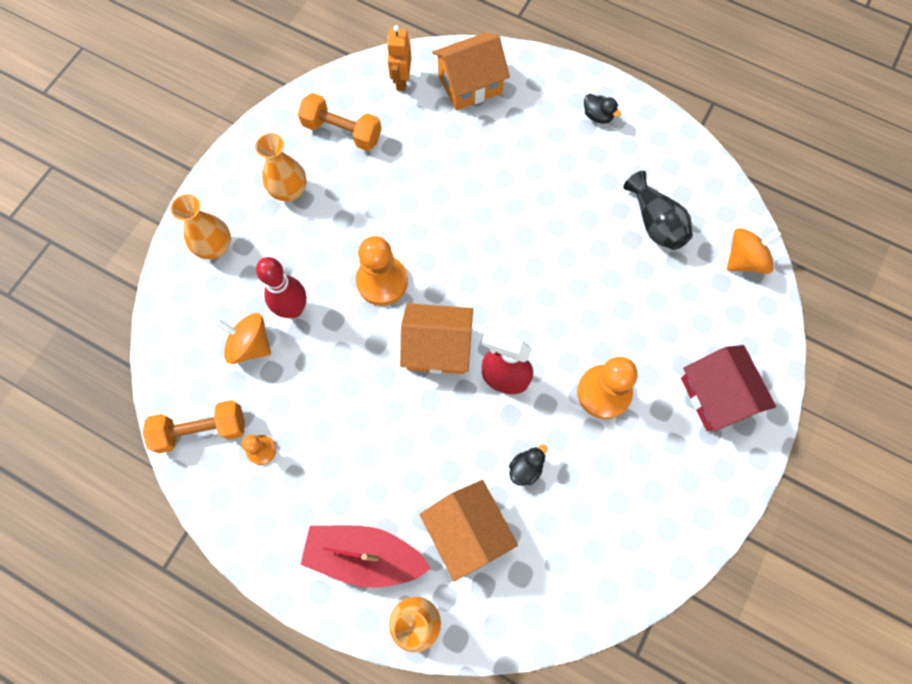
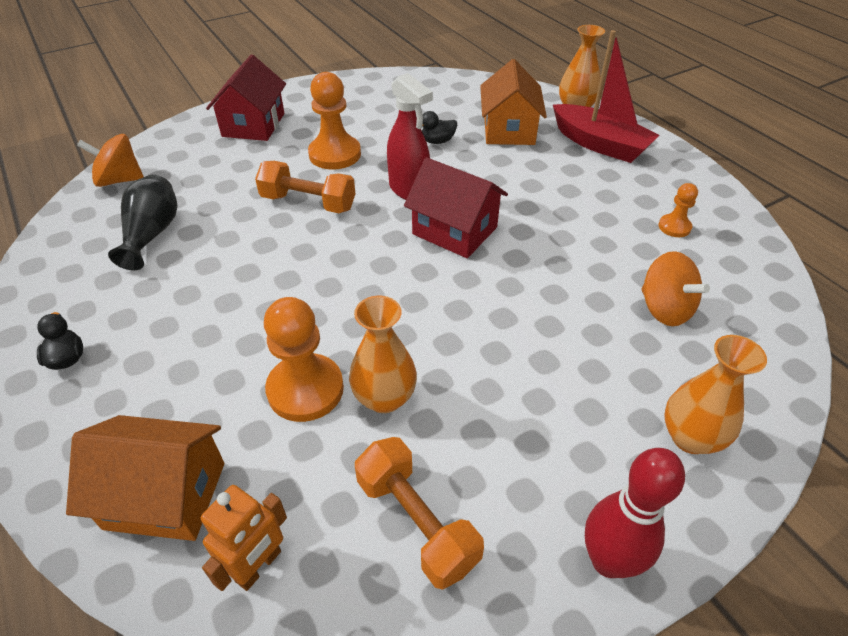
camera: 150 degrees left, 25 degrees down
orange dumbbell [142,400,245,454] -> orange dumbbell moved to [255,161,355,213]
orange vase [255,133,306,202] -> orange vase moved to [349,296,417,413]
red bowling pin [256,257,307,318] -> red bowling pin moved to [585,448,685,578]
orange pawn [356,236,408,306] -> orange pawn moved to [264,297,344,422]
orange house [400,303,473,374] -> red house [404,157,508,258]

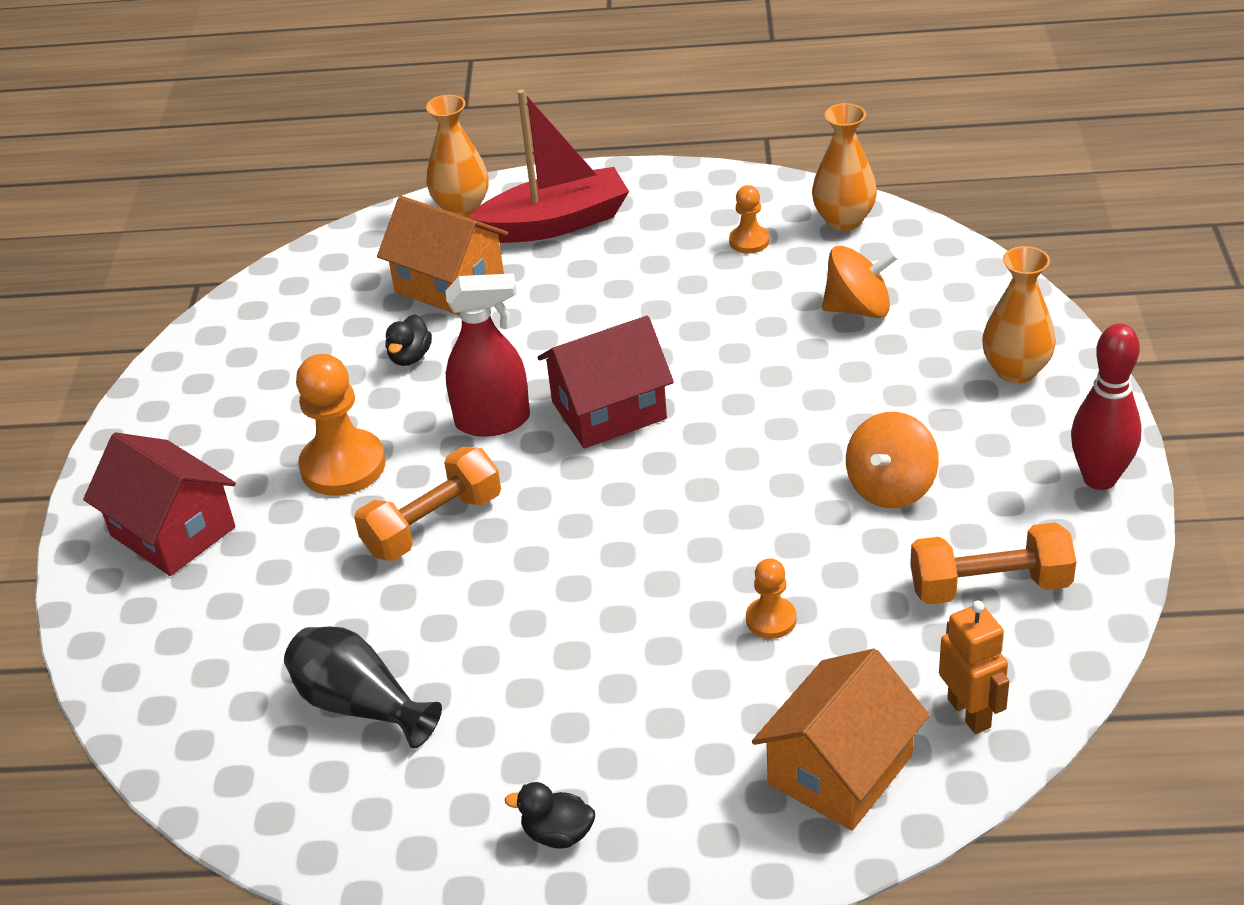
camera: 55 degrees left, 5 degrees down
orange spinning top [77,134,144,187] -> orange spinning top moved to [846,412,939,508]
orange pawn [264,297,344,422] -> orange pawn [746,558,797,639], size x0.53
orange vase [349,296,417,413] -> orange vase moved to [812,103,877,231]

